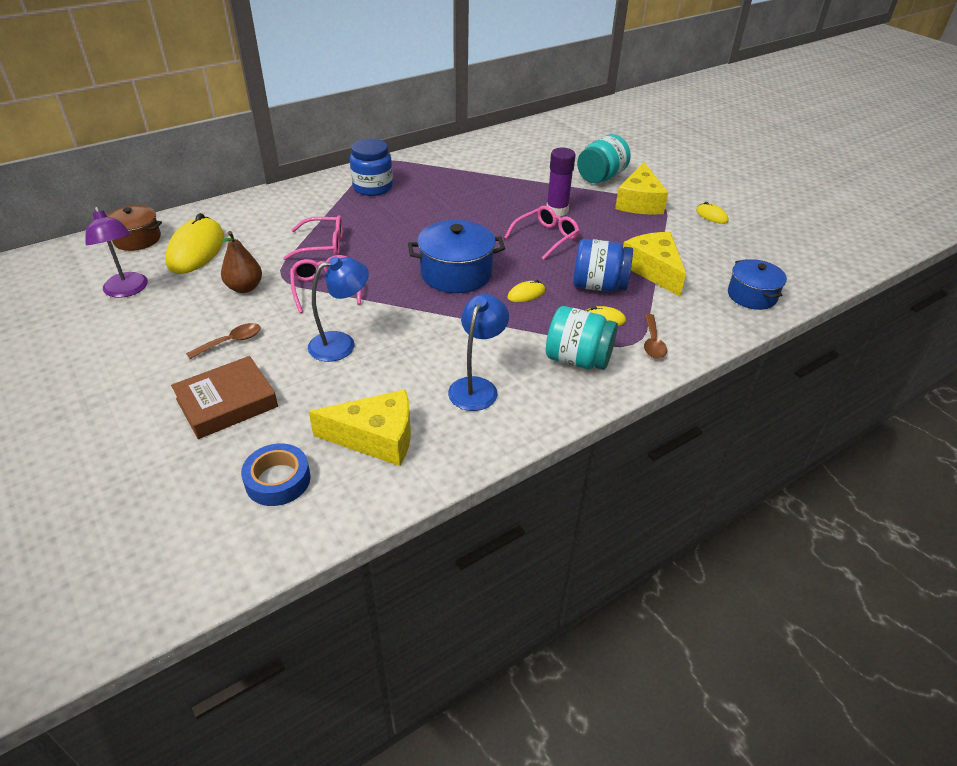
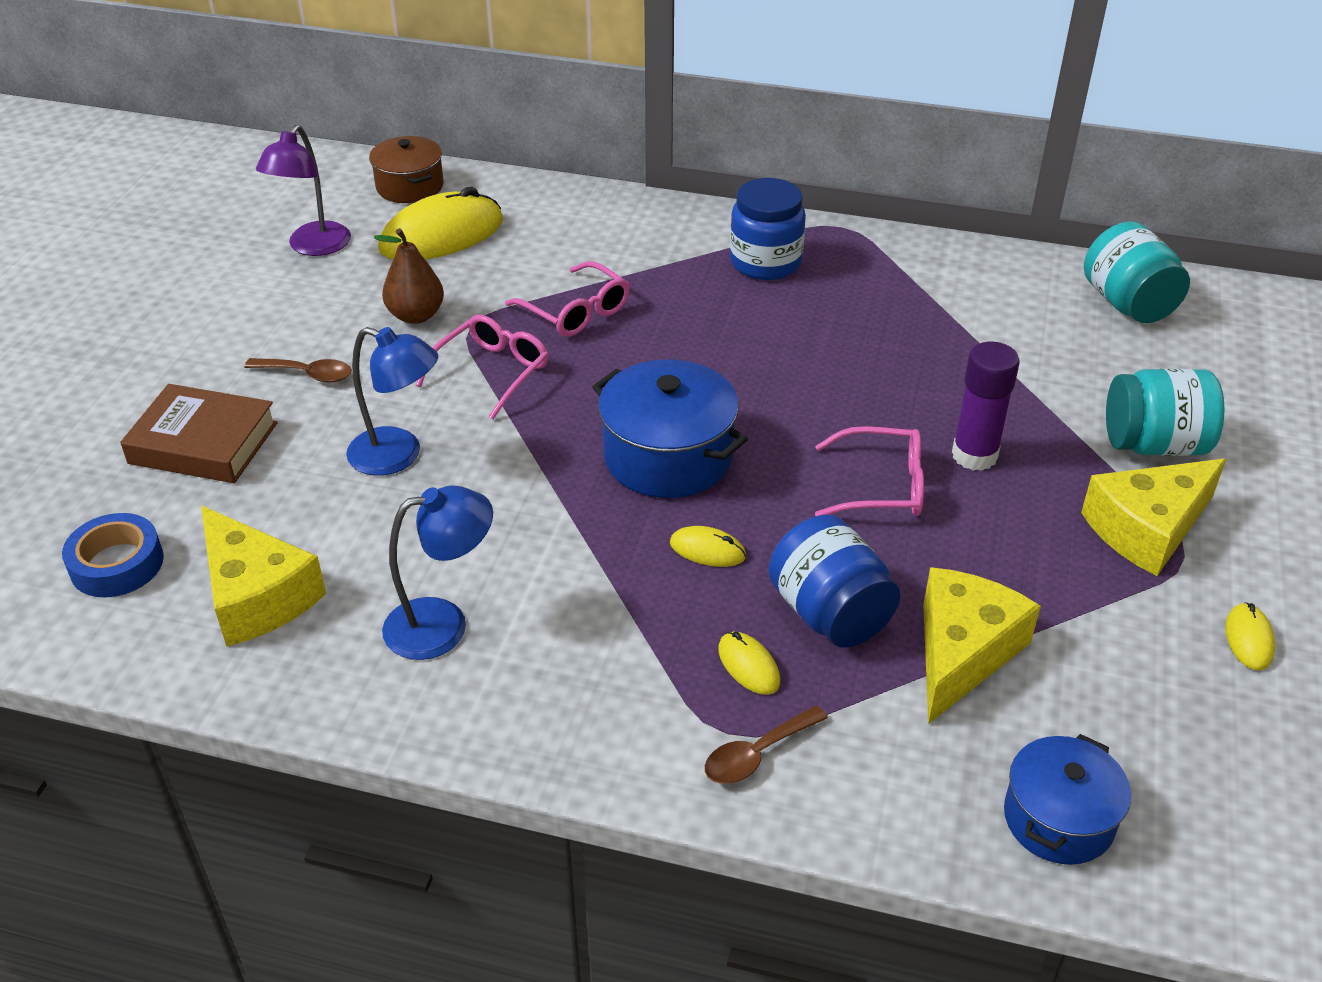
camera: 50 degrees right, 0 degrees up
turquoise jar [546,306,618,370] -> turquoise jar moved to [1084,222,1190,323]

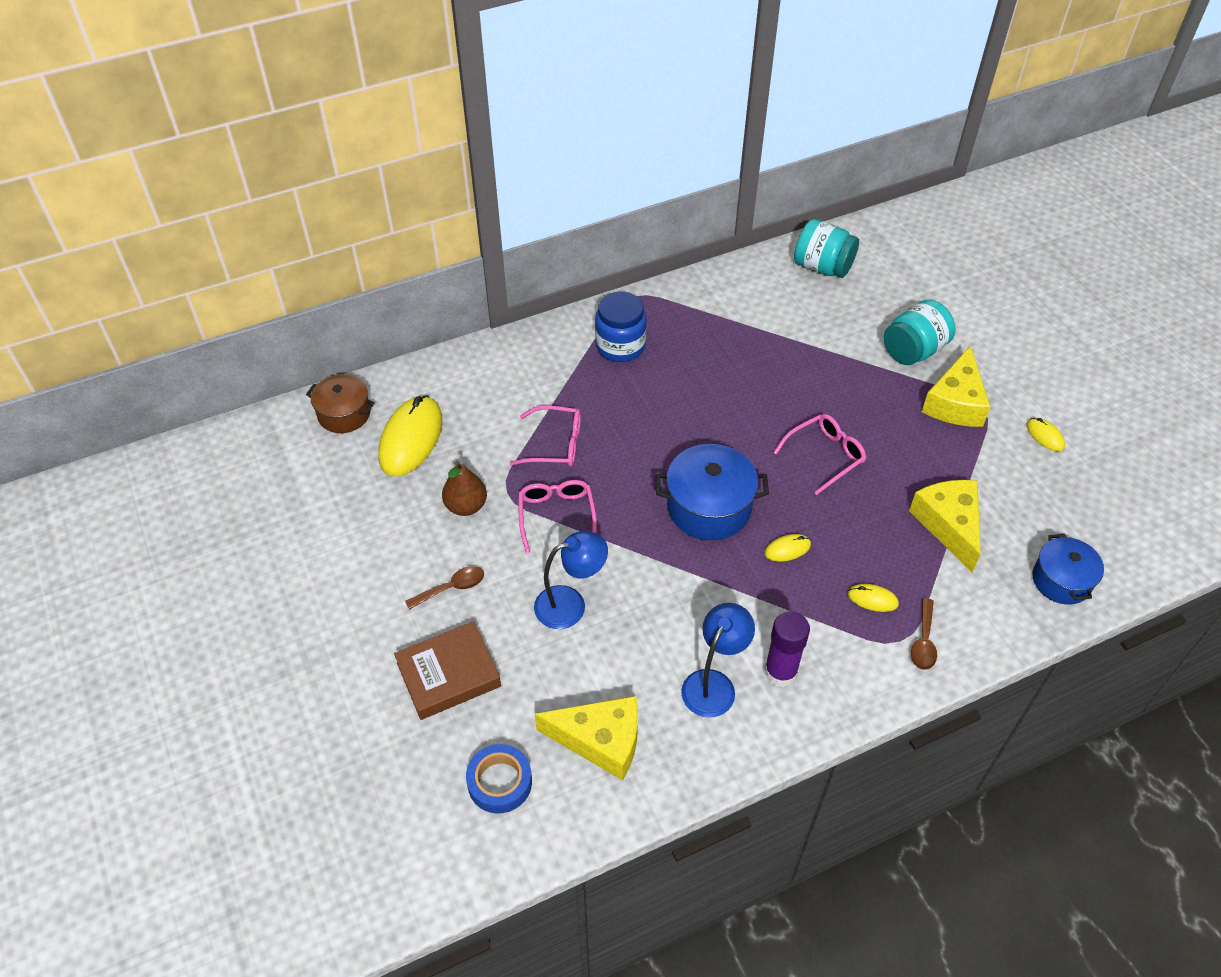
camera: 40 degrees left, 10 degrees up
purple lamp [256,125,351,256] -> none
blue jar [768,515,900,648] -> none
purple glue stick [952,342,1020,471] -> purple glue stick moved to [764,611,810,687]

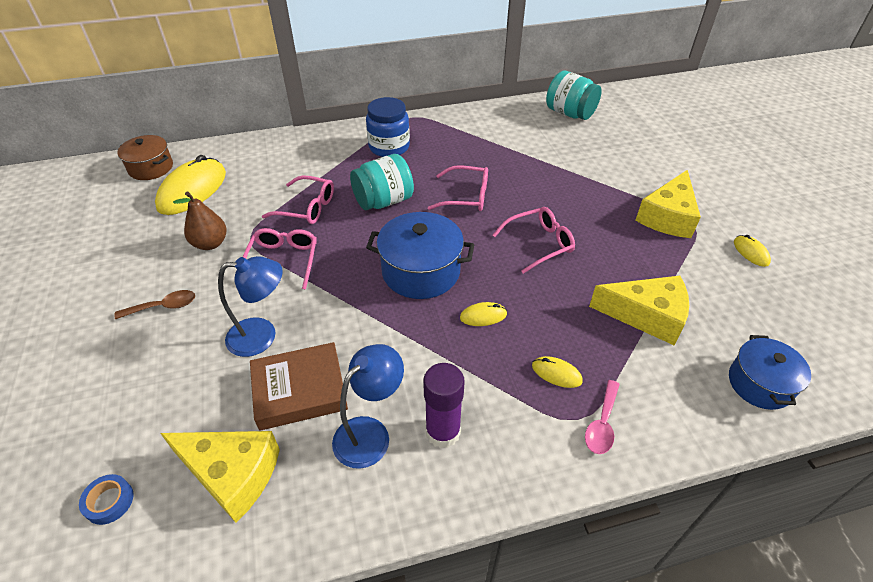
camera: 10 degrees right, 5 degrees down
brown book [394,621,501,720] -> brown book moved to [250,342,348,431]
blue tape [466,744,532,814] -> blue tape [79,474,134,525], size x0.65
turquoise jar [884,299,956,365] -> turquoise jar moved to [350,154,414,210]
yellow cheese [909,480,981,572] -> yellow cheese turned 105 degrees clockwise [589,276,689,345]
brown spoon [911,598,937,670] -> pink spoon [585,380,620,454]
none -> pink glasses [428,165,488,211]

